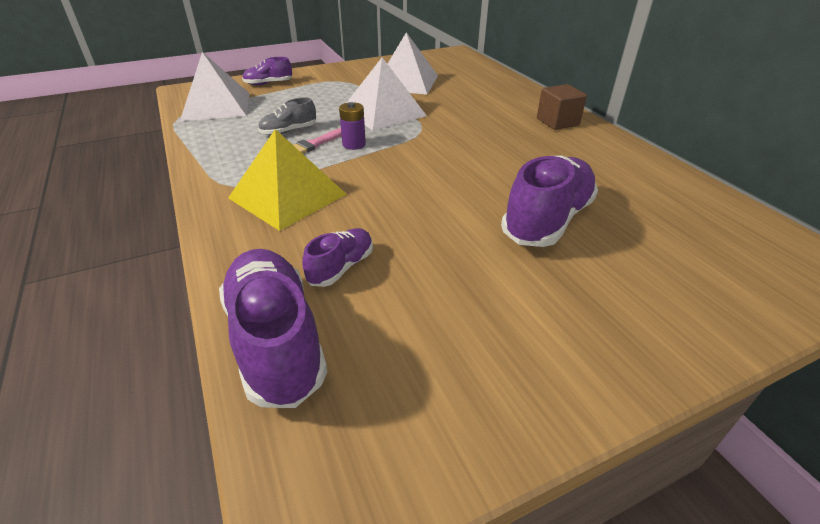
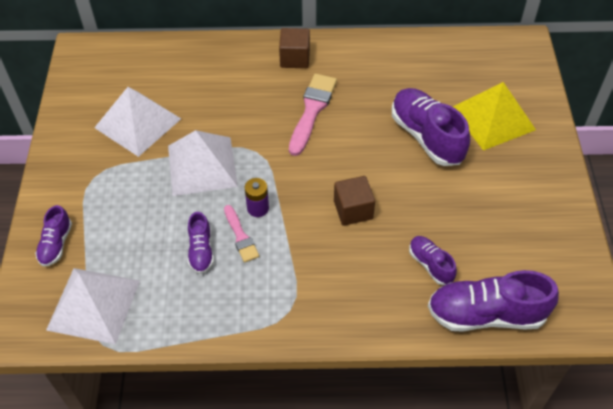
camera: 65 degrees left, 15 degrees up
yellow pyramid [228,129,347,231] -> yellow pyramid moved to [453,82,536,151]
grey shoe [258,98,316,135] -> purple shoe [188,212,214,274]
none -> pink brush [289,74,337,156]
none -> brown cube [334,176,375,226]

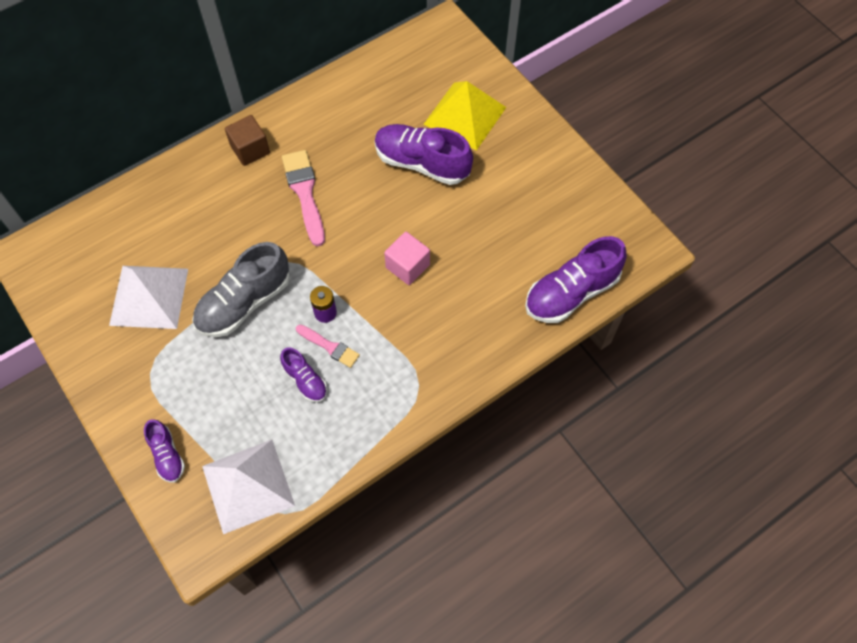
camera: 35 degrees left, 10 degrees up
white pyramid [168,130,238,196] -> grey shoe [192,242,290,337]
brown cube [334,176,375,226] -> pink cube [384,232,430,285]
purple shoe [409,236,457,285] -> none

